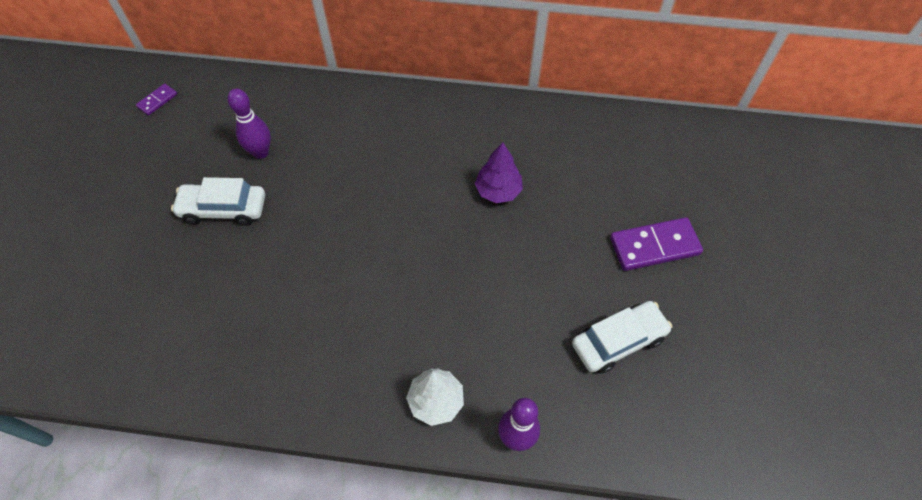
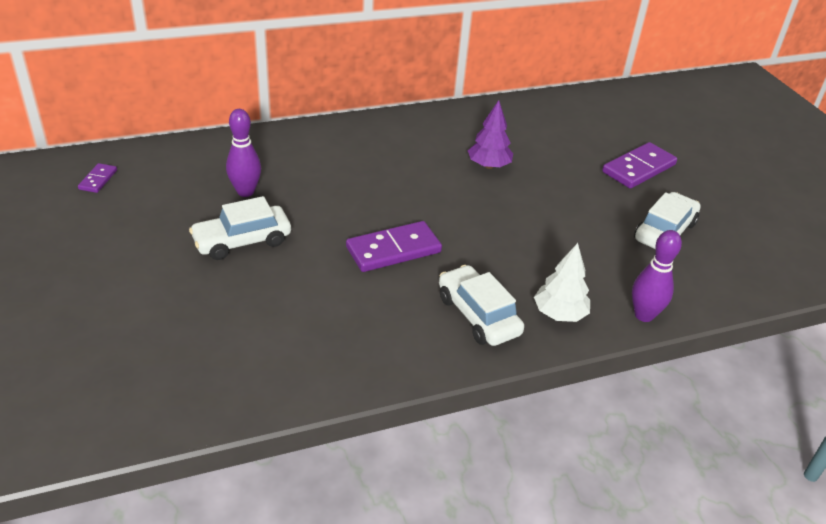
camera: 30 degrees left, 20 degrees down
none -> purple domino [346,221,442,272]
none -> white car [439,265,524,346]

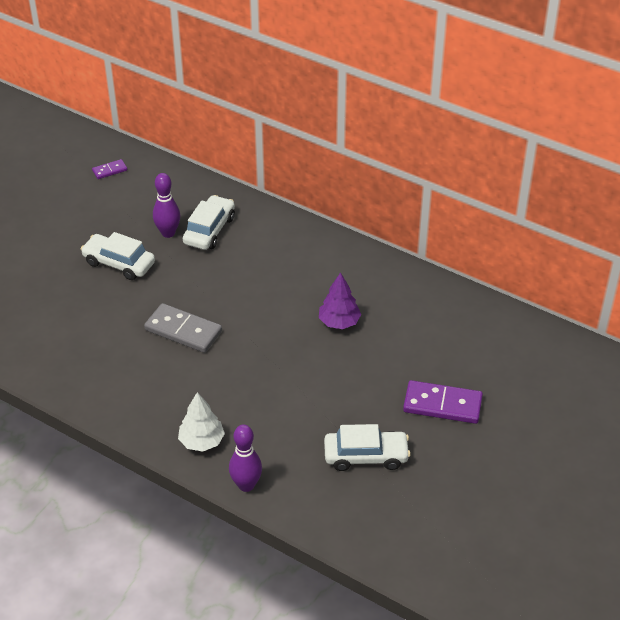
camera: 55 degrees right, 5 degrees up
purple domino [346,221,442,272] -> grey domino [144,303,222,353]
white car [439,265,524,346] -> white car moved to [183,195,235,250]

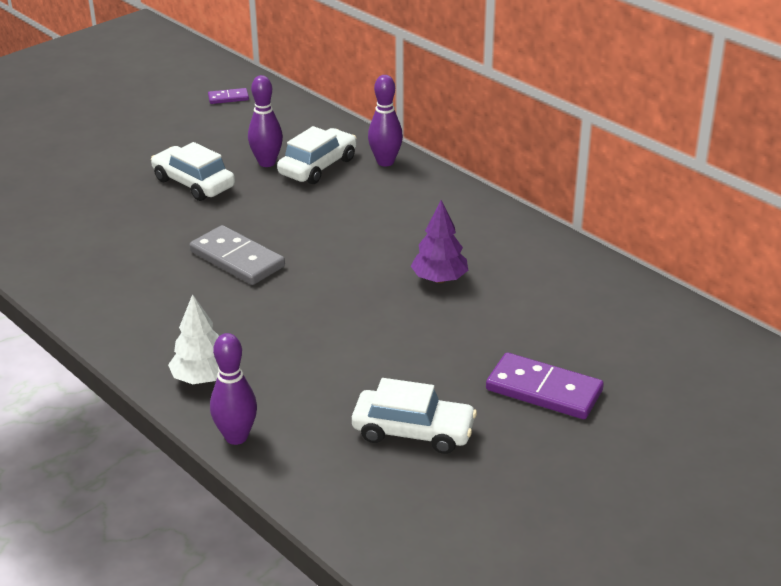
camera: 15 degrees right, 10 degrees down
none -> purple bowling pin [368,75,403,167]

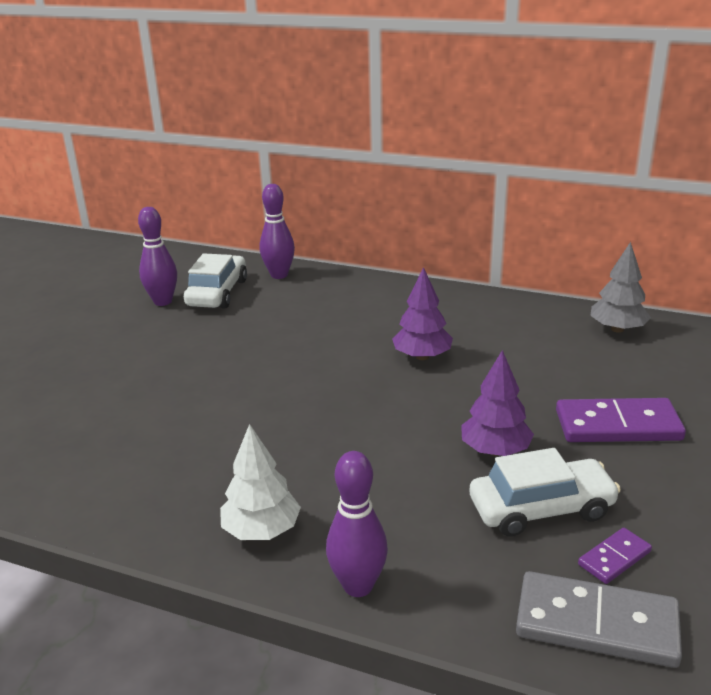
camera: 25 degrees left, 5 degrees down
white car [151,142,235,201] -> none
grey domino [190,225,285,285] -> grey domino moved to [516,571,682,668]
purple domino [208,88,249,104] -> purple domino moved to [578,528,652,584]
none -> purple tree [461,350,534,456]
none -> grey tree [590,242,651,333]

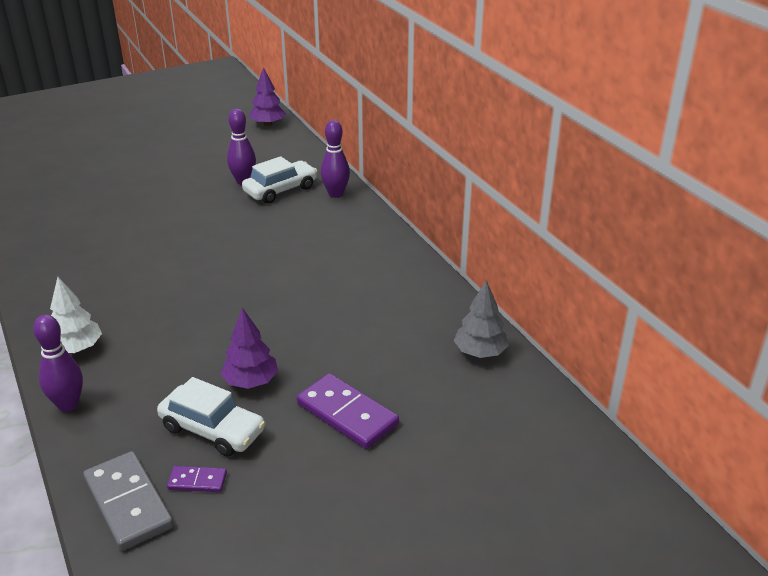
camera: 40 degrees right, 5 degrees up
purple tree [392,267,453,360] -> purple tree moved to [250,67,286,126]

